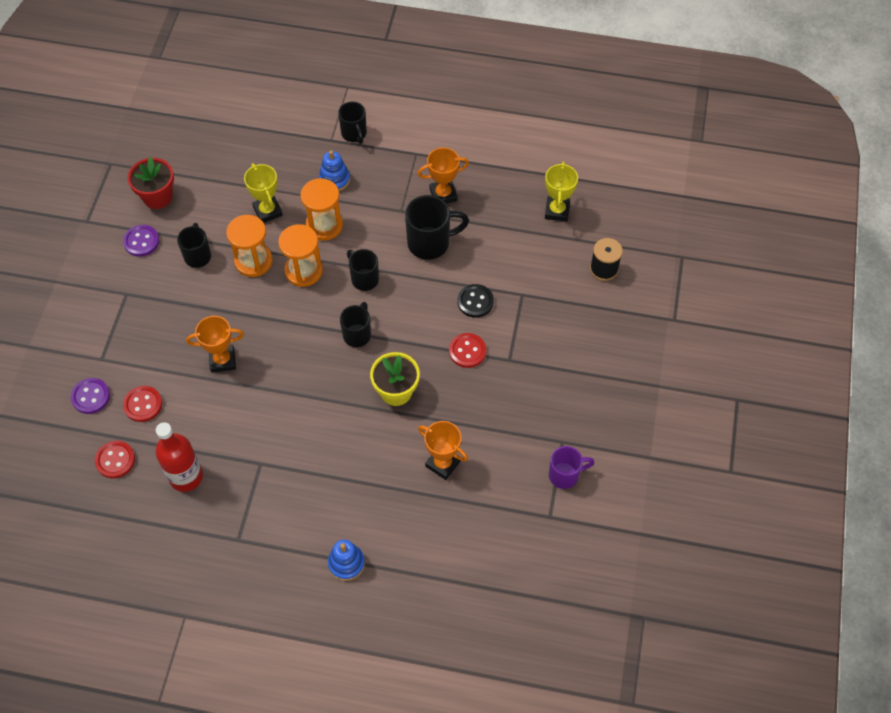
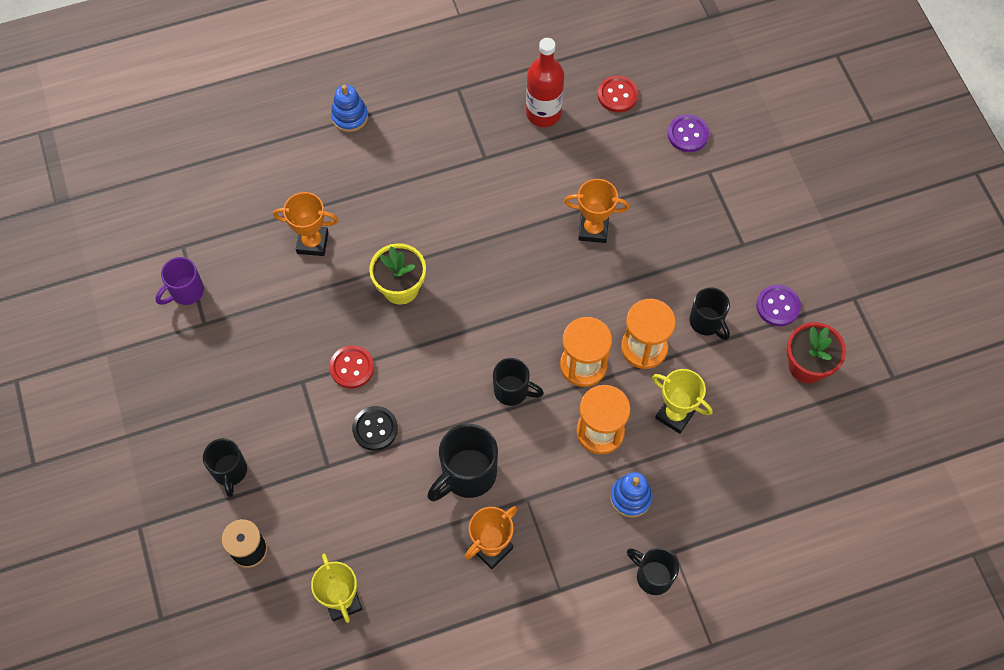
camera: 150 degrees right, 5 degrees up
red button [123,386,162,422] -> none
orange trophy [186,316,244,373] -> orange trophy turned 45 degrees clockwise [564,179,630,243]
black mug [340,302,371,347] -> black mug moved to [203,438,247,497]

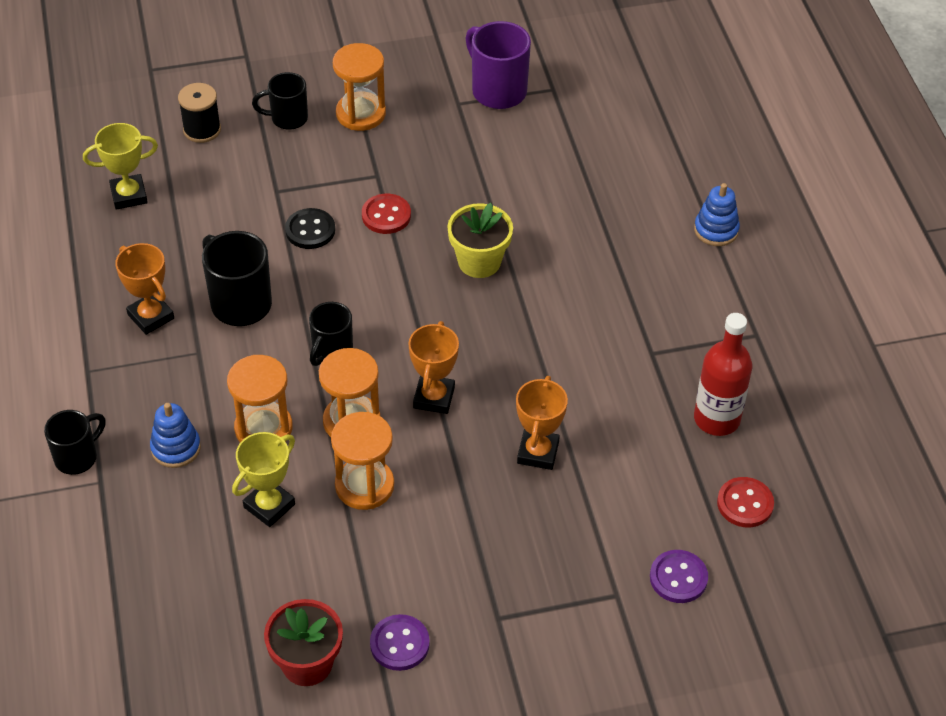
camera: 95 degrees right, 15 degrees down
purple mug [156,257,204,305] -> purple mug [465,21,531,109], size x1.54
orange trophy [273,192,338,256] -> orange trophy moved to [408,321,459,414]
black mug [689,287,730,340] -> none
none -> orange hourglass [333,43,386,131]

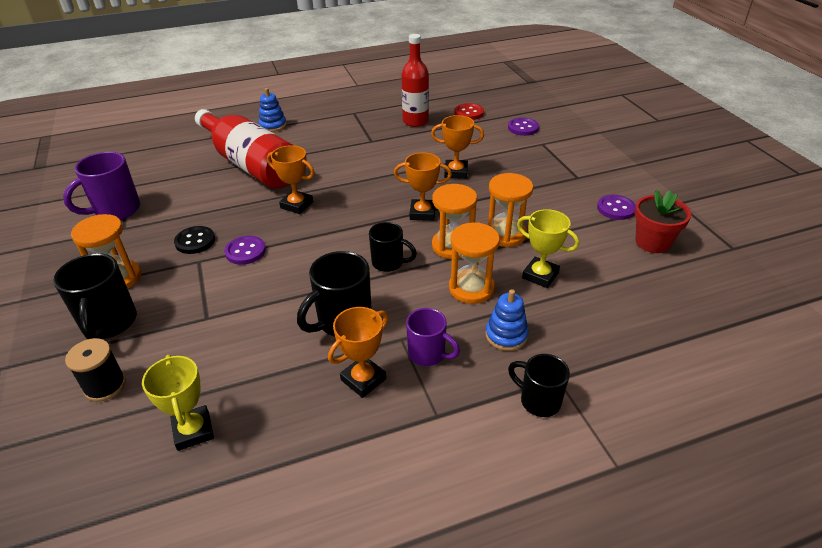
camera: 95 degrees left, 10 degrees down
black mug [252,72,308,130] -> black mug [53,253,137,339], size x1.54
black button [285,208,335,249] -> black button moved to [174,226,215,254]
red button [362,194,411,234] -> purple button [224,236,266,265]
yellow flower pot [447,203,513,278] -> orange trophy [267,145,314,214]
none -> red bottle [195,109,293,188]
none -> purple mug [406,308,460,366]

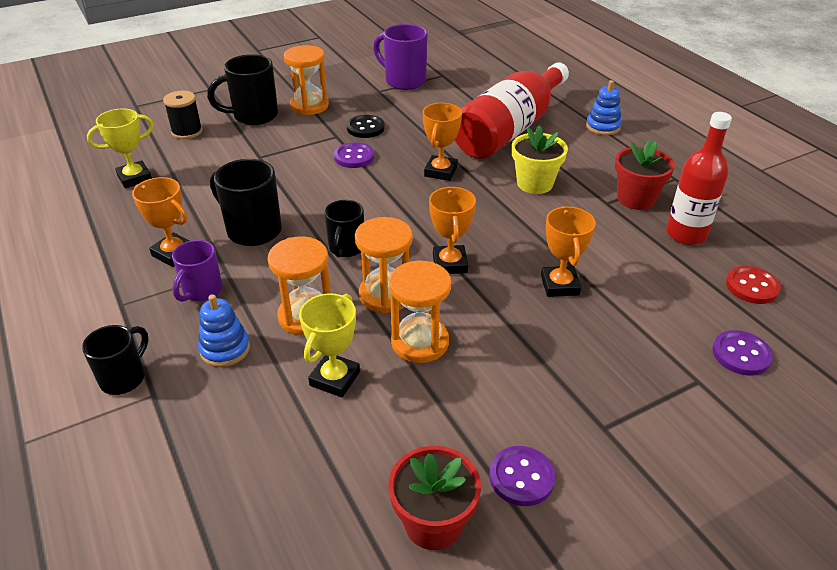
camera: 80 degrees right, 0 degrees up
none -> yellow flower pot [512,125,568,194]
none -> red flower pot [615,140,675,210]

